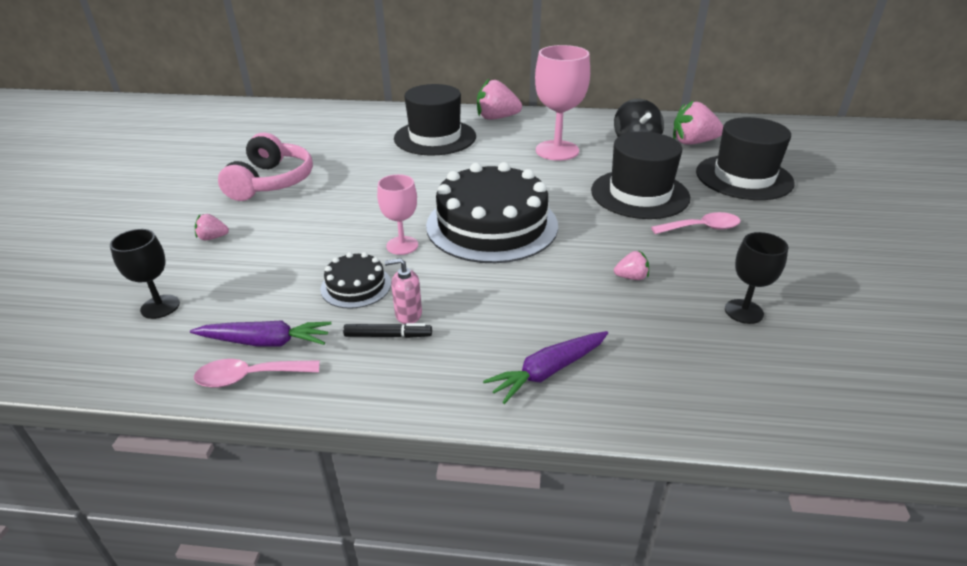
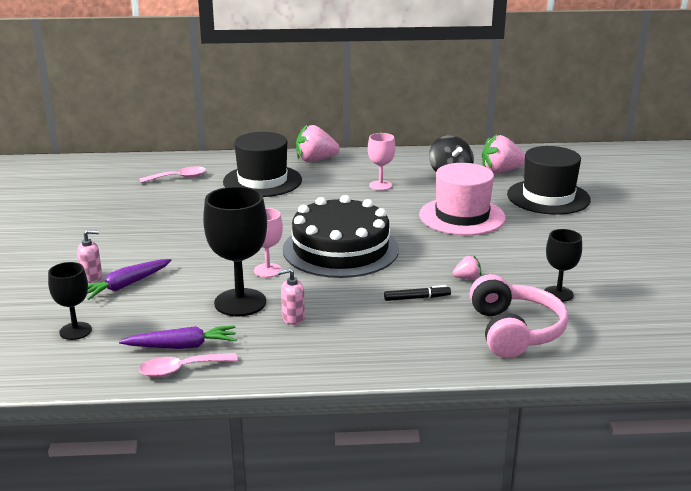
camera: 10 degrees left, 10 degrees down
pink strawberry [195,214,229,240] -> pink soap dispenser [77,230,102,283]
pink headphones [218,132,313,201] -> pink headphones moved to [470,274,568,358]
black cake [321,252,391,309] -> black goblet [203,186,267,316]
black marker [343,323,432,338] -> black marker moved to [384,285,451,301]
purple carrot [483,331,608,404] -> purple carrot moved to [87,259,171,300]
pink goblet [535,45,590,161] -> pink goblet [368,133,395,191], size x0.58
black hat [591,132,690,219] -> pink hat [419,163,506,235]
pink spoon [651,212,741,234] -> pink spoon moved to [139,166,206,183]

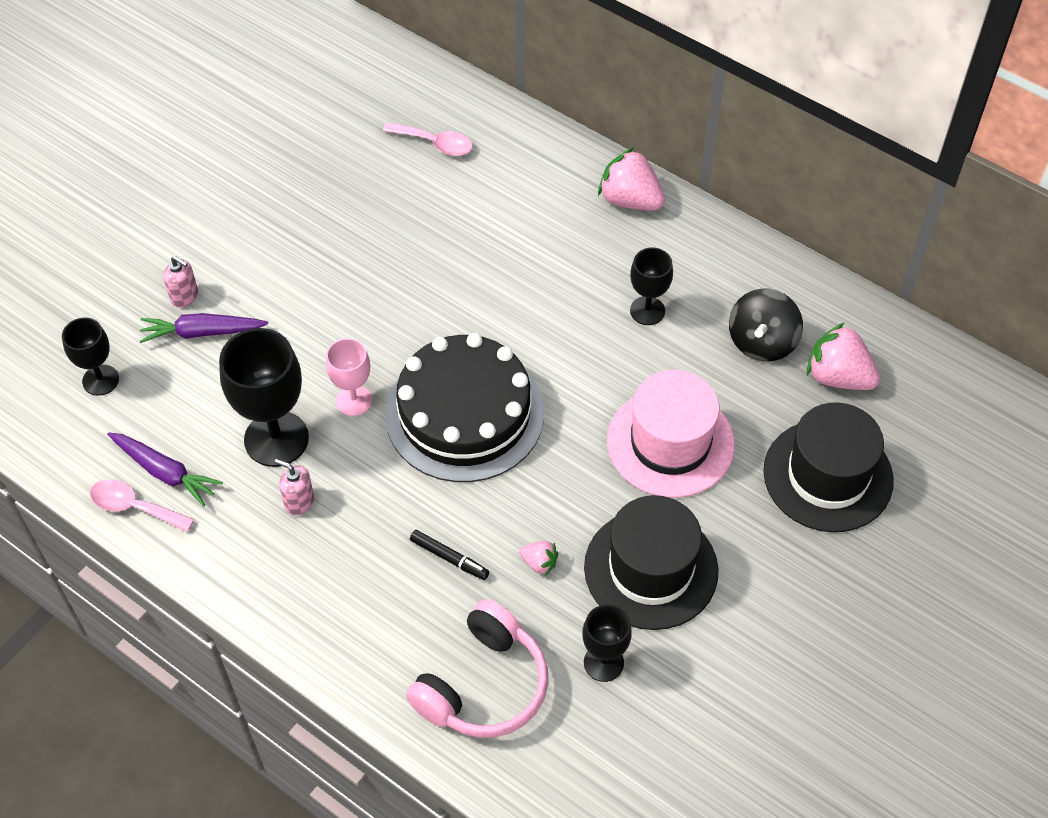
camera: 40 degrees right, 30 degrees up
black hat [223,132,302,197] -> black hat moved to [584,495,718,630]
pink goblet [368,133,395,191] -> black goblet [630,247,673,325]

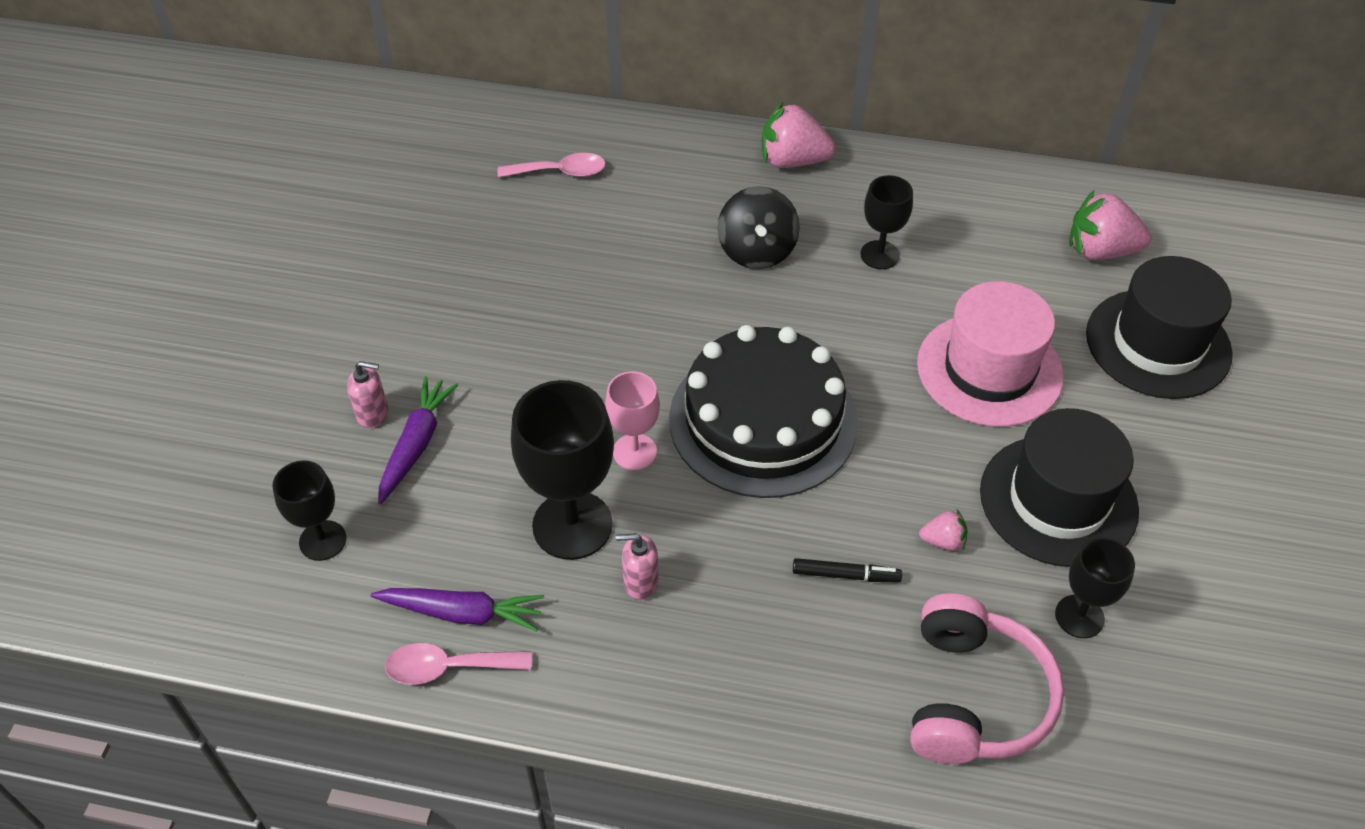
camera: 25 degrees left, 5 degrees down
purple carrot [140,313,268,343] -> purple carrot turned 135 degrees clockwise [378,376,458,504]
black spinning top [729,289,803,362] -> black spinning top moved to [717,186,800,269]

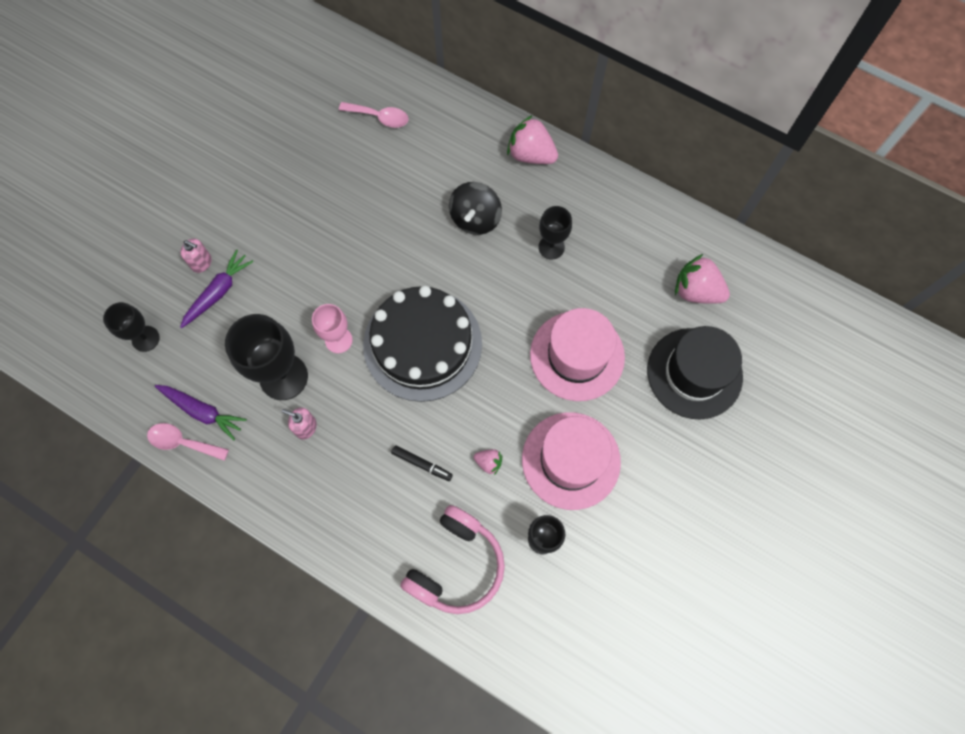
camera: 20 degrees right, 20 degrees up
black hat [980,408,1139,567] -> pink hat [522,412,621,510]

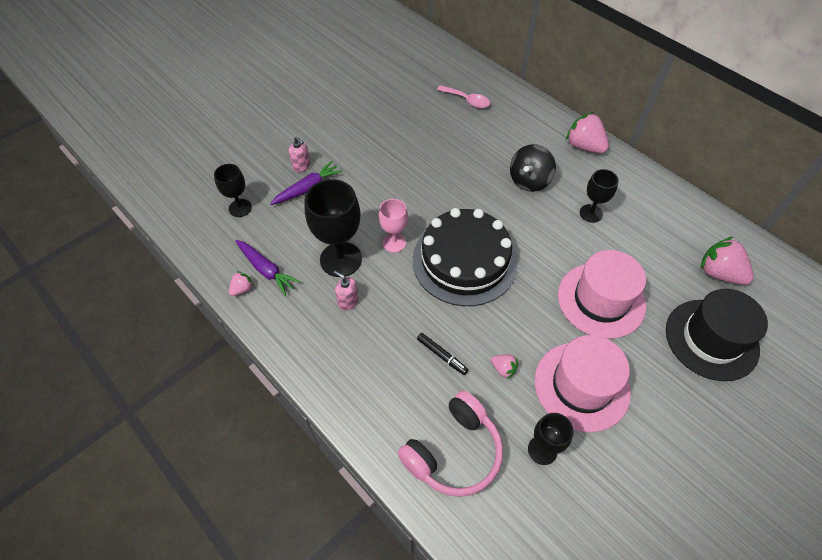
camera: 15 degrees right, 15 degrees down
pink spoon [147,423,229,461] -> pink strawberry [229,271,254,296]

